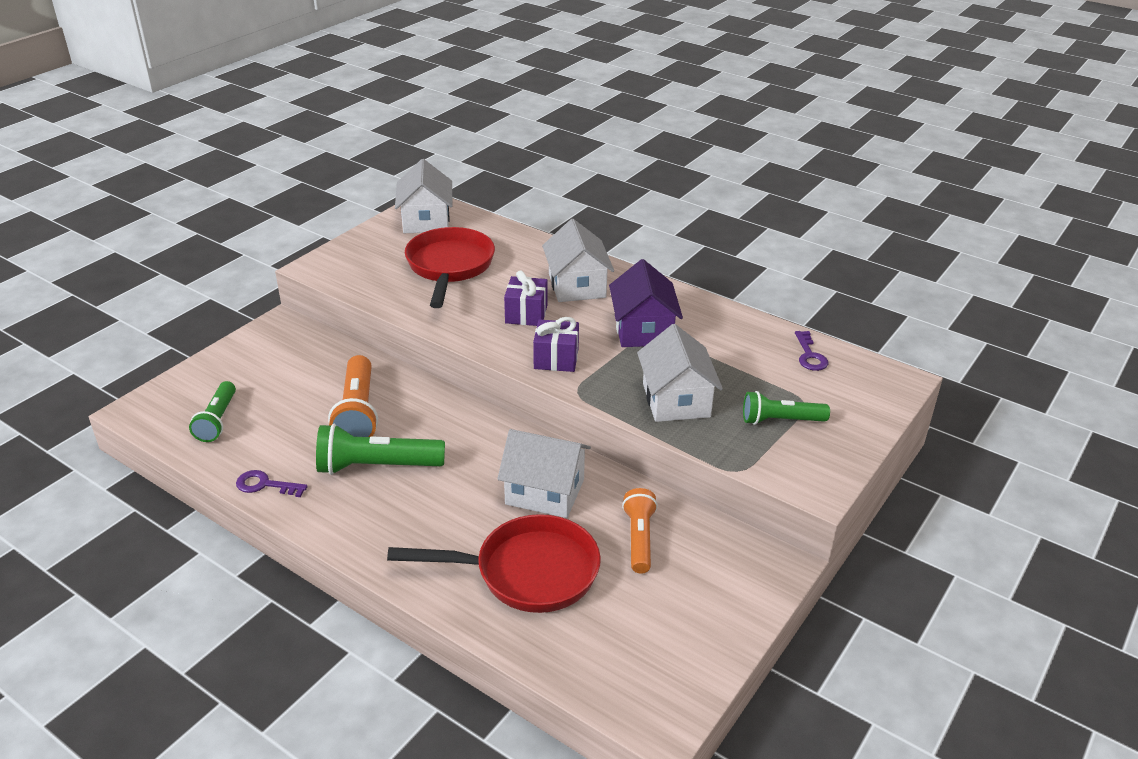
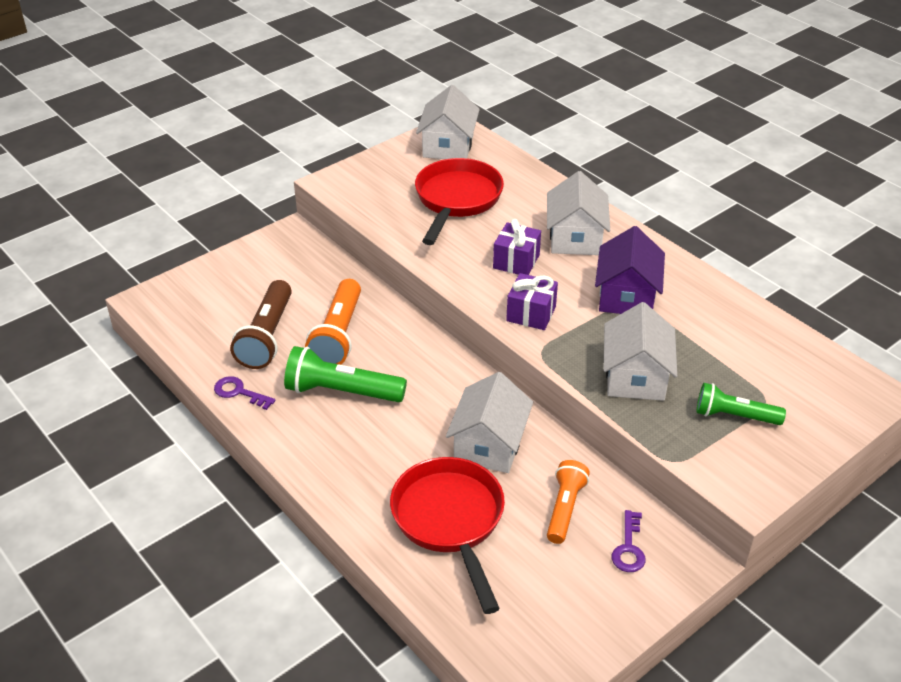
camera: 15 degrees right, 5 degrees up
green flashlight [189,381,236,442] -> none
red pan [387,514,601,613] -> red pan turned 120 degrees counterclockwise [390,457,505,614]
white house [497,429,591,518] -> white house turned 75 degrees clockwise [446,372,533,473]
purple key [795,331,828,371] -> purple key moved to [612,510,645,572]
none -> brown flashlight [230,280,292,369]

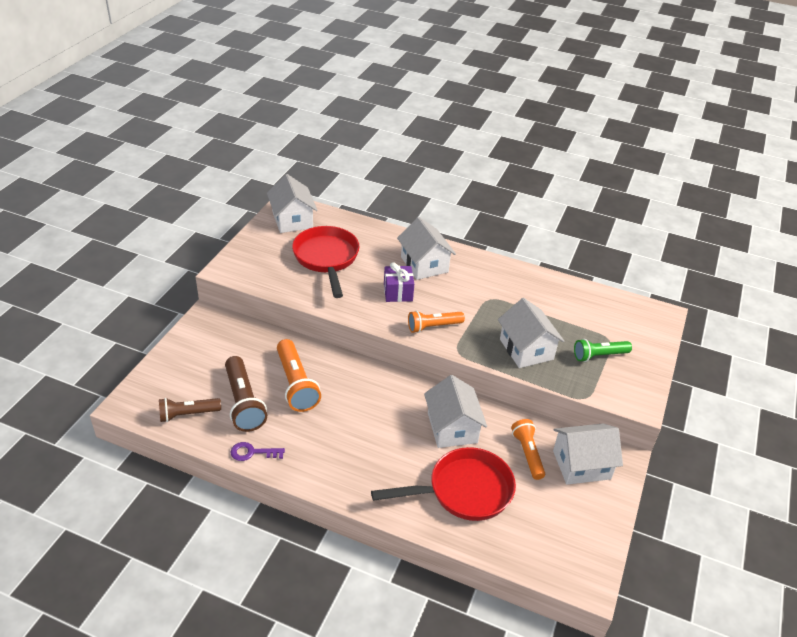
camera: 30 degrees left, 0 degrees up
green flashlight [284,346,407,402] -> none
red pan [390,457,505,614] -> red pan turned 120 degrees clockwise [371,447,516,521]
purple gift [506,273,558,330] -> orange flashlight [408,310,465,333]
purple house [595,226,665,314] -> none
purple key [612,510,645,572] -> white house [553,423,623,485]
none -> brown flashlight [159,398,221,422]

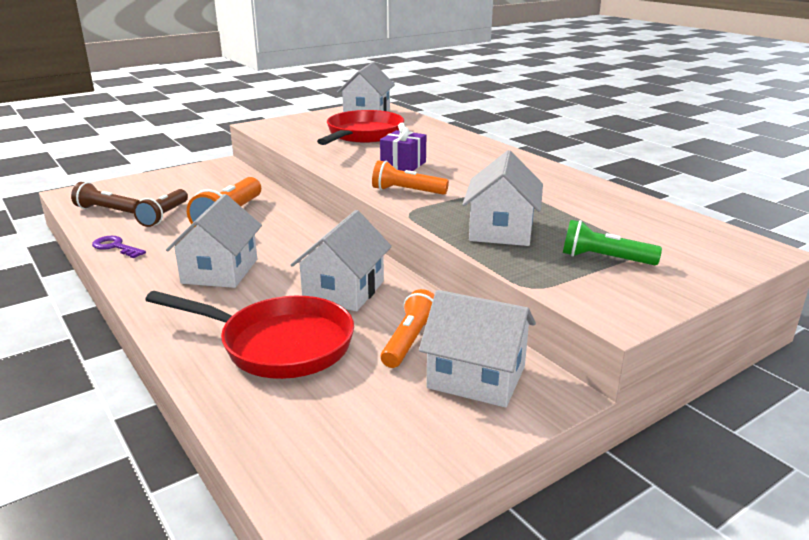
camera: 35 degrees right, 15 degrees down
brown flashlight [225,356,267,432] -> brown flashlight [133,189,188,227], size x0.66
white house [397,217,456,280] -> white house moved to [166,194,262,288]

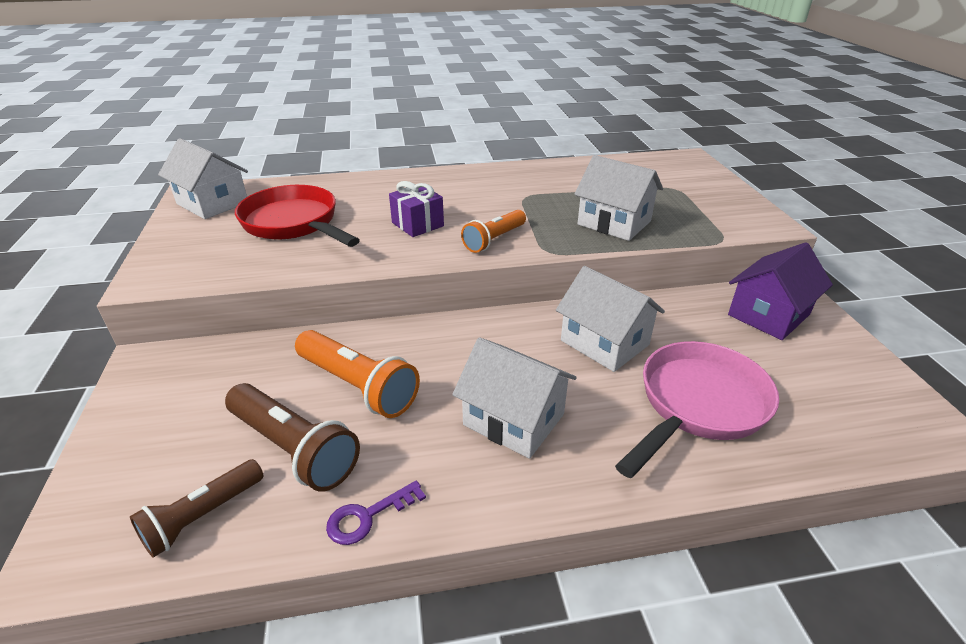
camera: 65 degrees left, 10 degrees up
brown flashlight [133,189,188,227] -> brown flashlight [225,383,360,492], size x1.51
red pan [145,291,354,379] -> pink pan [615,341,779,478]
orange flashlight [381,289,435,368] -> none
white house [419,290,536,408] -> purple house [728,242,833,340]
green flashlight [563,220,662,265] -> none

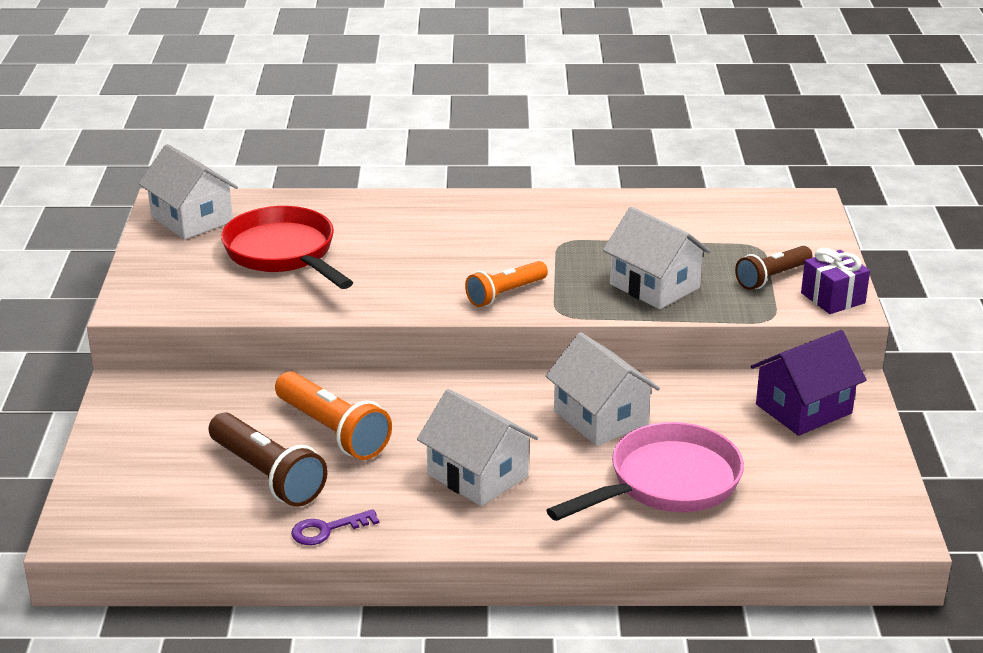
camera: 10 degrees right, 5 degrees down
brown flashlight [130,459,264,558] -> brown flashlight moved to [735,246,812,290]
purple gift [389,181,444,237] -> purple gift moved to [801,248,870,314]

